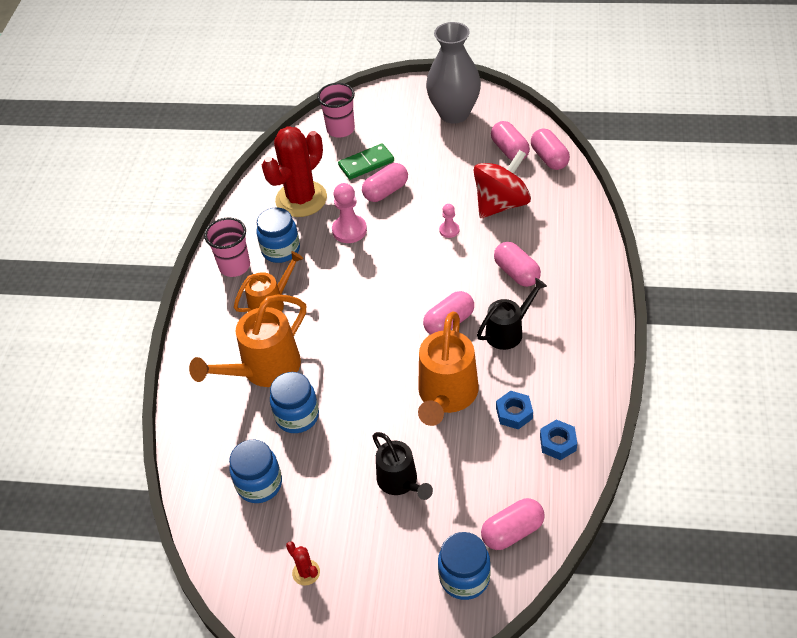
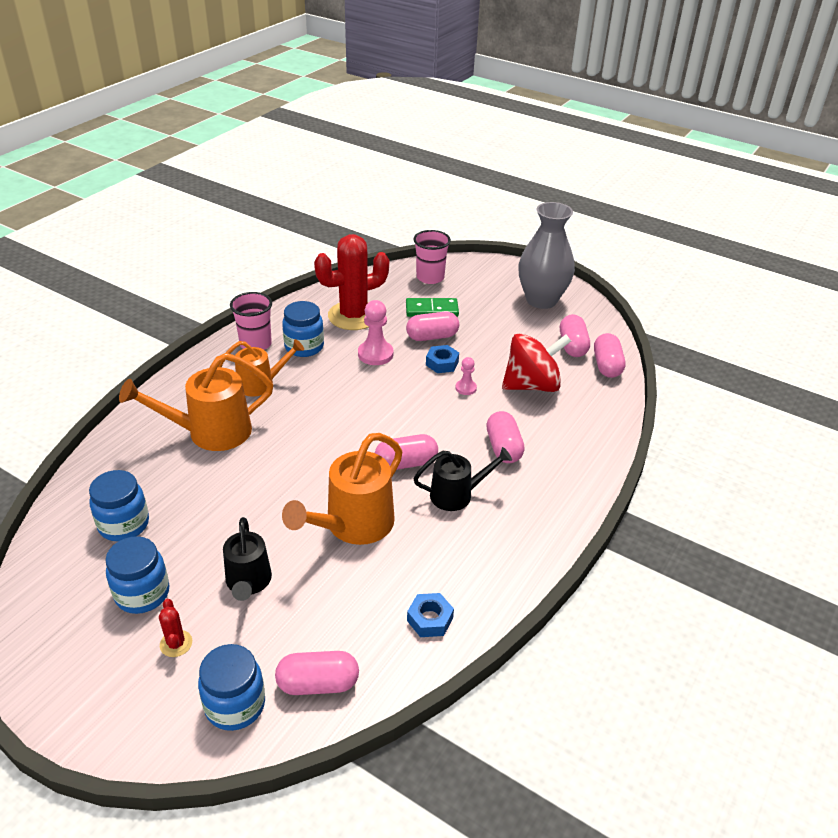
camera: 20 degrees right, 10 degrees down
blue jar [270,372,319,433] -> blue jar moved to [105,536,169,614]
red cactus [286,541,320,586] -> red cactus moved to [159,599,192,657]
blue nut [496,391,533,430] -> blue nut moved to [426,345,459,373]

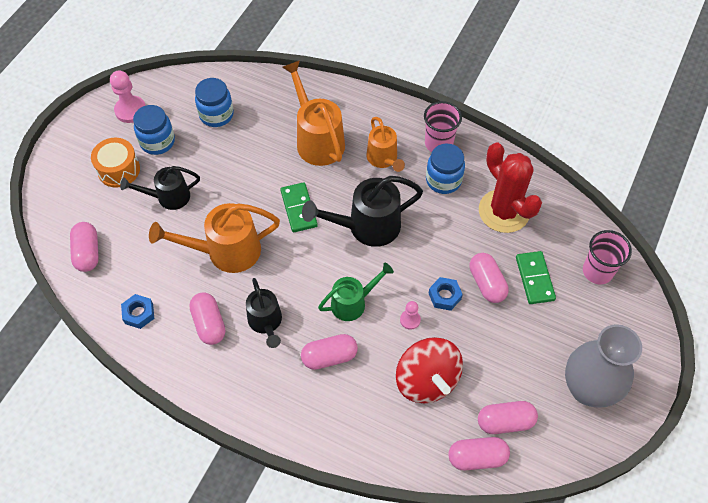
camera: 85 degrees right, 20 degrees up
red cactus [159,599,192,657] -> orange drum [91,138,140,188]
blue jar [198,644,265,731] -> none
orange watering can [282,433,402,545] -> orange watering can turned 45 degrees counterclockwise [149,203,280,273]
pink pawn [358,300,393,365] -> pink pawn moved to [110,70,146,123]
pink capsule [375,434,438,470] -> pink capsule moved to [189,292,225,345]
none -> green domino [280,182,318,232]
none -> black watering can [302,176,423,247]
none -> green watering can [318,263,394,321]

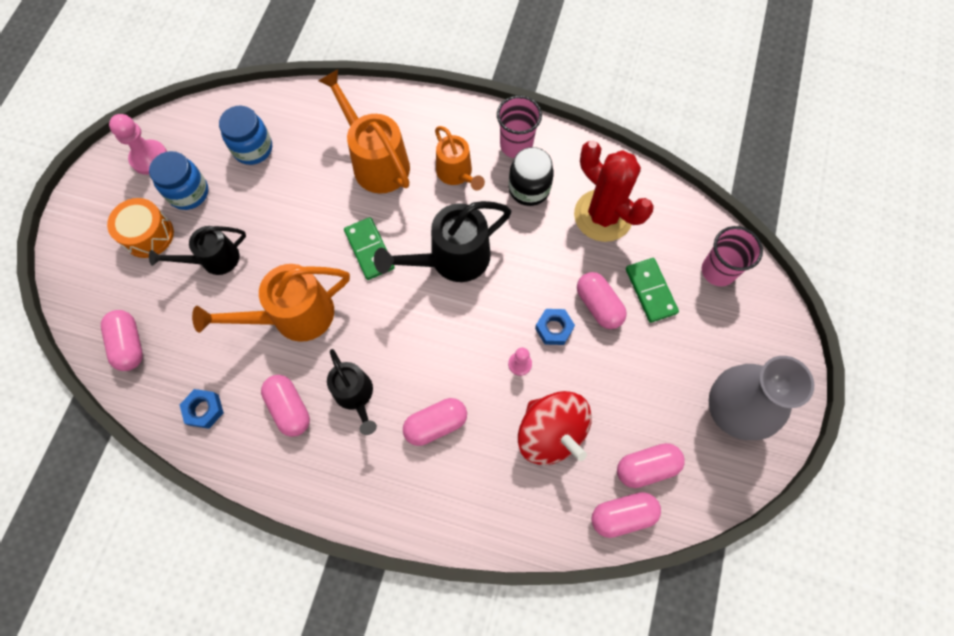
camera: 10 degrees left, 10 degrees up
green watering can [318,263,394,321] -> none
blue jar [426,144,465,194] -> black jar [509,147,554,206]

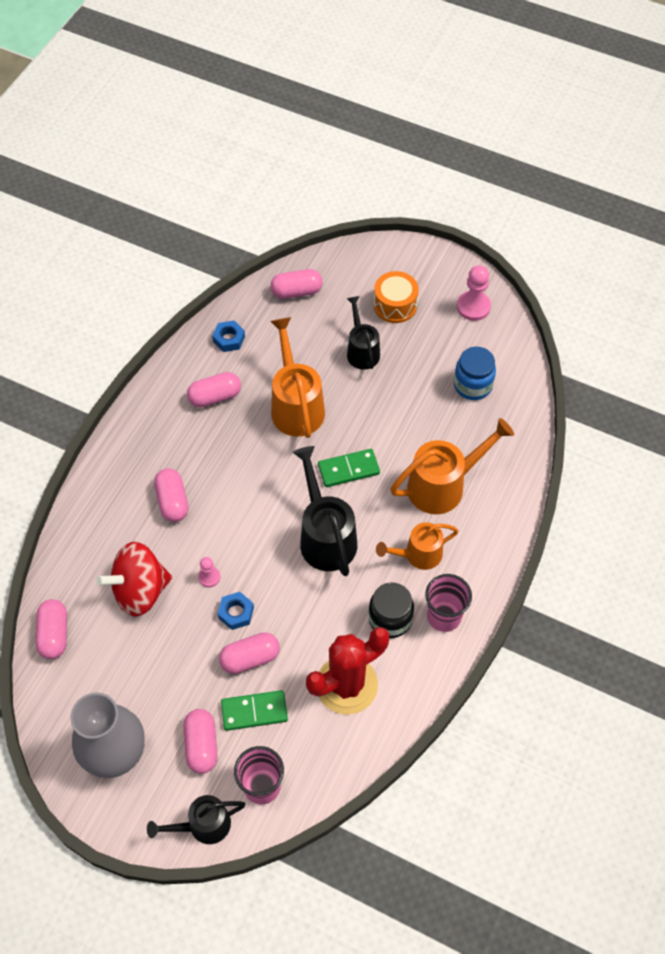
camera: 100 degrees right, 10 degrees down
blue jar [149,151,208,210] -> none
black watering can [327,349,377,435] -> black watering can moved to [147,795,245,844]
pink capsule [617,443,685,488] -> pink capsule moved to [184,709,218,774]

